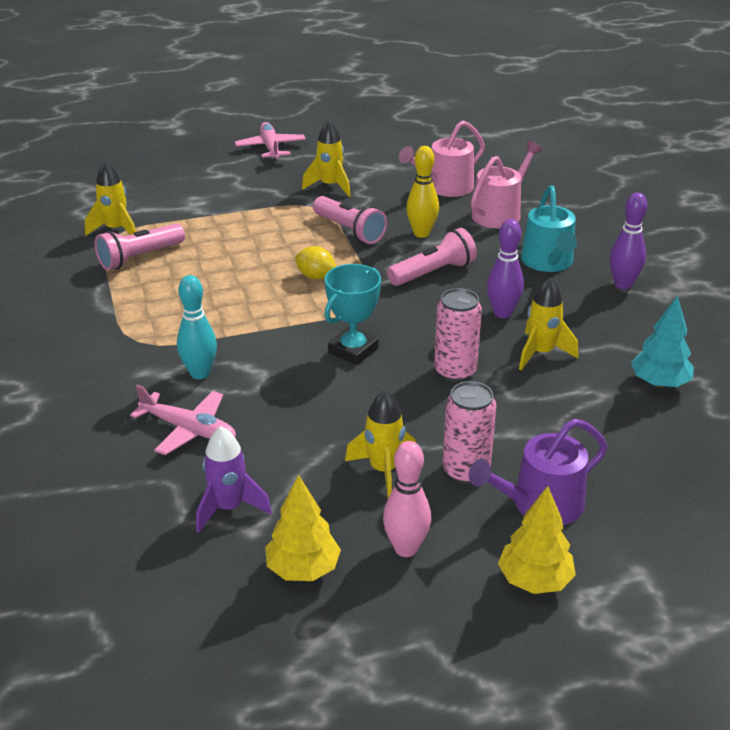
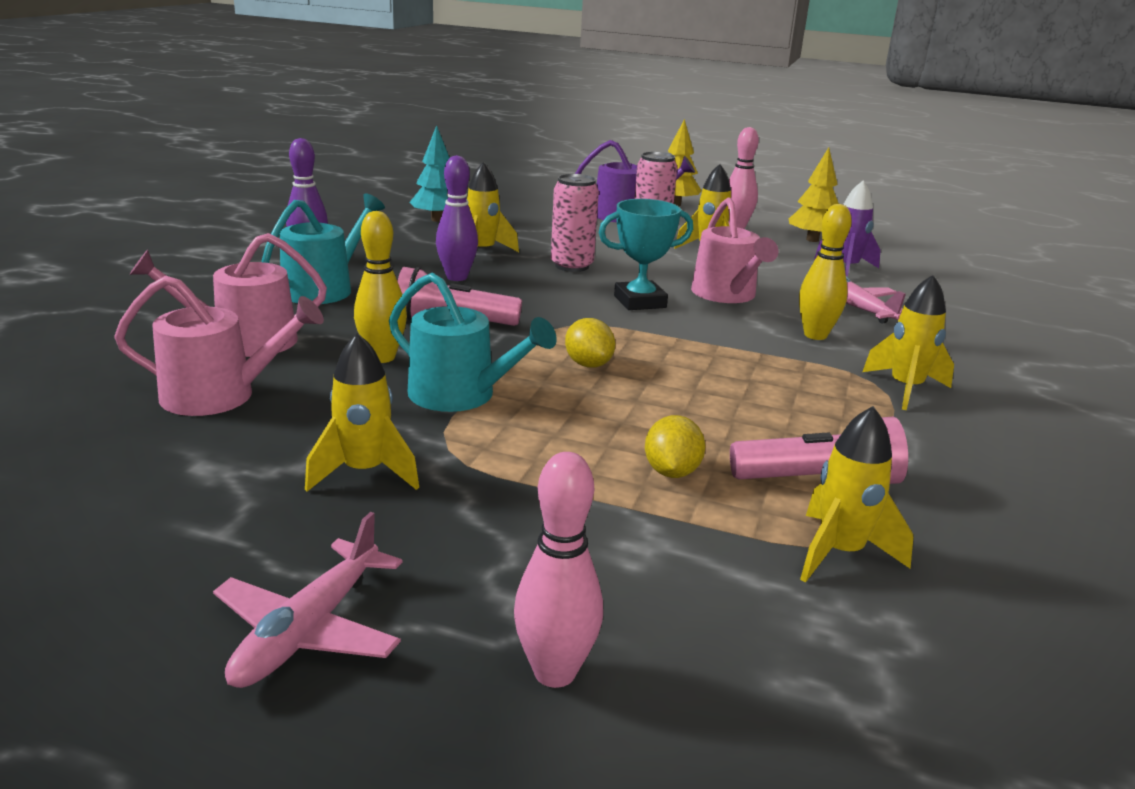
camera: 145 degrees left, 10 degrees down
turquoise bowling pin [177,275,217,379] -> yellow bowling pin [799,204,852,340]
pink flashlight [313,196,387,244] -> turquoise watering can [389,273,557,412]
none -> pink bowling pin [514,452,603,688]
none -> yellow lemon [645,415,705,478]
none -> pink watering can [691,197,779,303]
none -> yellow rocket [862,275,954,410]

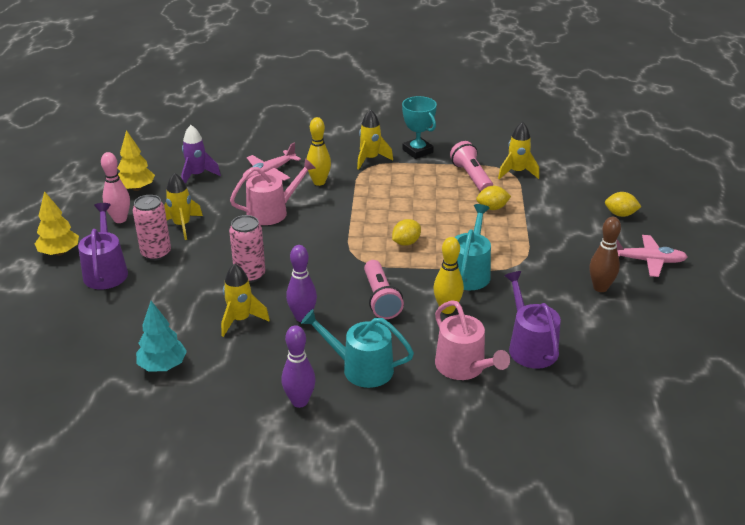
camera: 105 degrees left, 10 degrees up
pink watering can [114,275,324,416] -> purple watering can [504,271,561,369]
yellow rocket [305,333,419,491] -> none
pink bowling pin [514,452,603,688] -> yellow lemon [605,192,642,217]
turquoise trophy [599,199,693,310] -> turquoise trophy moved to [402,96,437,159]
none -> brown bowling pin [589,217,621,292]

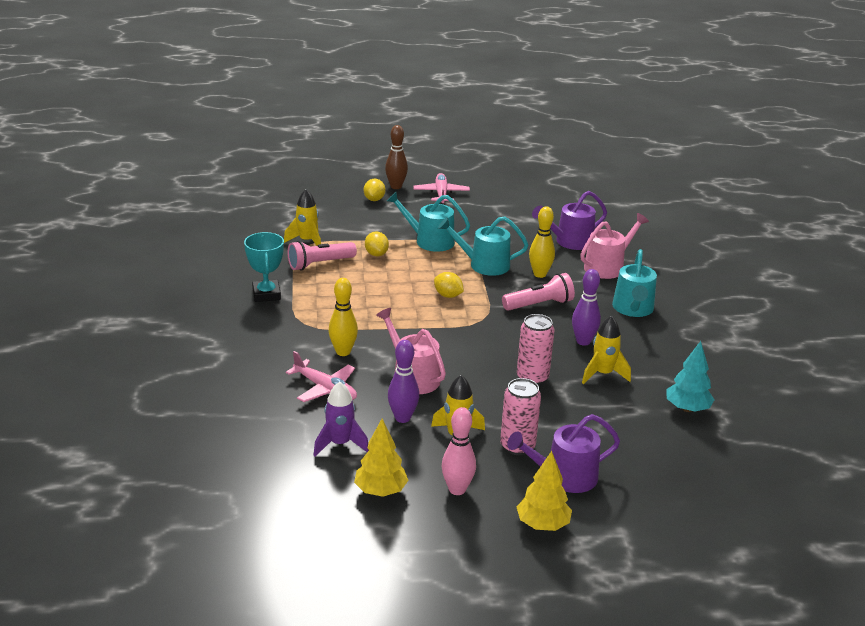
camera: 100 degrees left, 5 degrees down
purple bowling pin [282,325,316,408] -> purple bowling pin moved to [388,340,419,423]
yellow rocket [357,109,393,170] -> none
turquoise trophy [402,96,437,159] -> turquoise trophy turned 60 degrees counterclockwise [244,232,284,302]
brown bowling pin [589,217,621,292] -> brown bowling pin moved to [385,125,408,189]
none -> turquoise watering can [387,191,470,252]

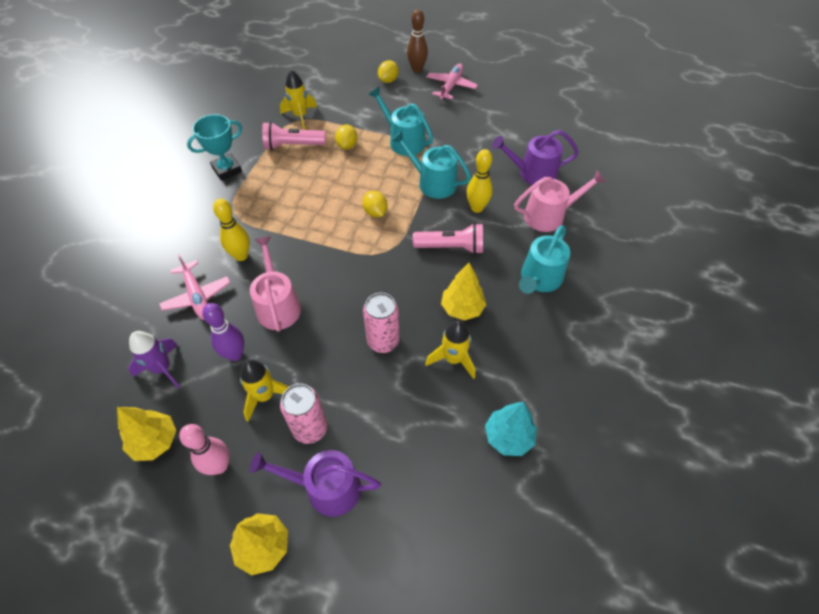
camera: 25 degrees right, 25 degrees up
turquoise trophy [244,232,284,302] -> turquoise trophy turned 45 degrees clockwise [187,114,242,181]
purple bowling pin [572,269,601,346] -> yellow tree [441,263,486,321]

